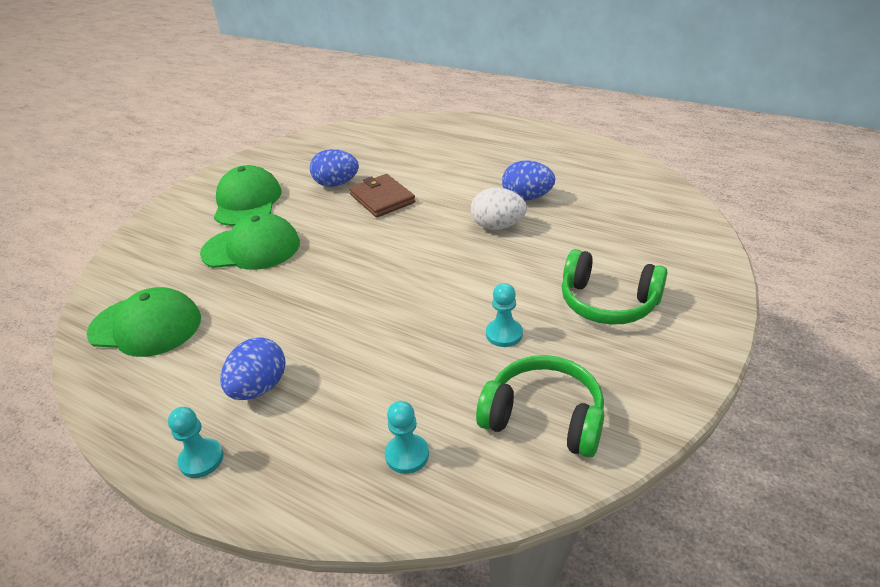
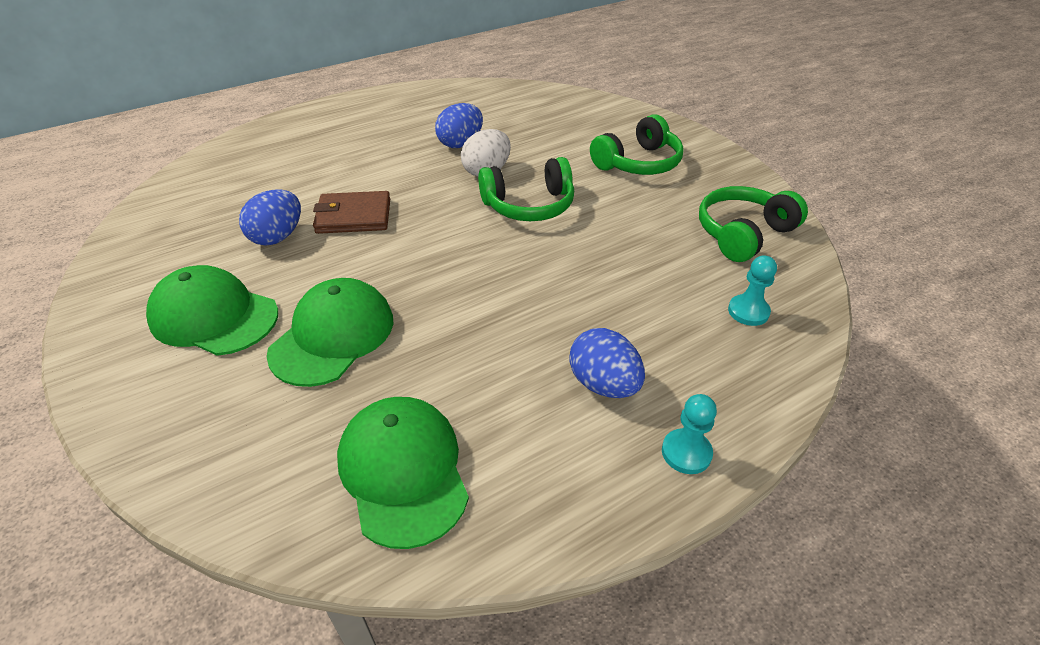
camera: 65 degrees left, 5 degrees up
green cap [87,287,201,357] -> green cap turned 60 degrees counterclockwise [337,397,469,549]
turquoise pawn [486,283,523,347] -> none
none -> green headphones [478,157,574,221]

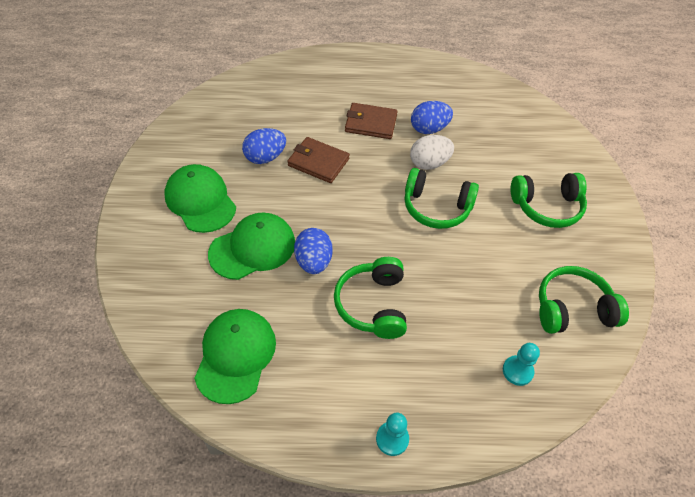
camera: 30 degrees right, 10 degrees up
blue egg [569,328,645,398] -> blue egg moved to [294,228,333,274]
none -> green headphones [334,257,407,339]
none -> brown wallet [345,103,398,139]

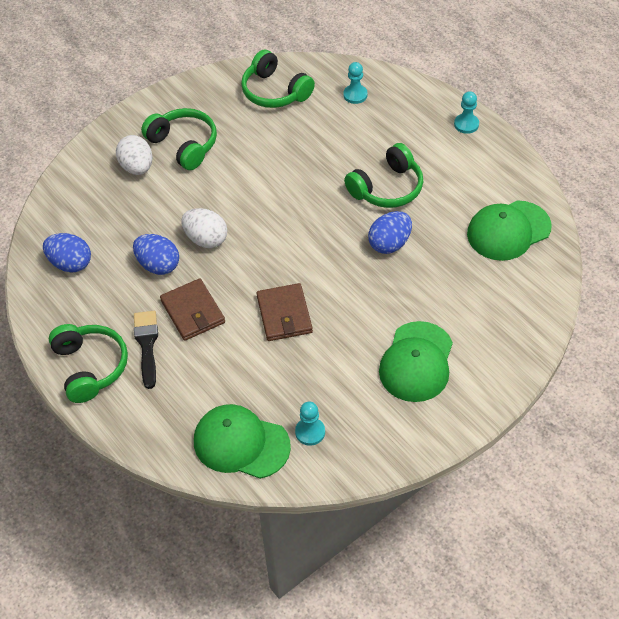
camera: 125 degrees left, 0 degrees up
green cap [208,213,295,280] -> green cap moved to [194,404,291,479]
blue egg [242,128,286,164] -> blue egg moved to [43,233,91,273]
green headphones [404,168,479,229] -> green headphones moved to [49,324,128,403]
none -> white egg [116,135,153,175]
none -> black brush [134,311,158,389]
none -> turquoise pawn [295,402,325,446]

